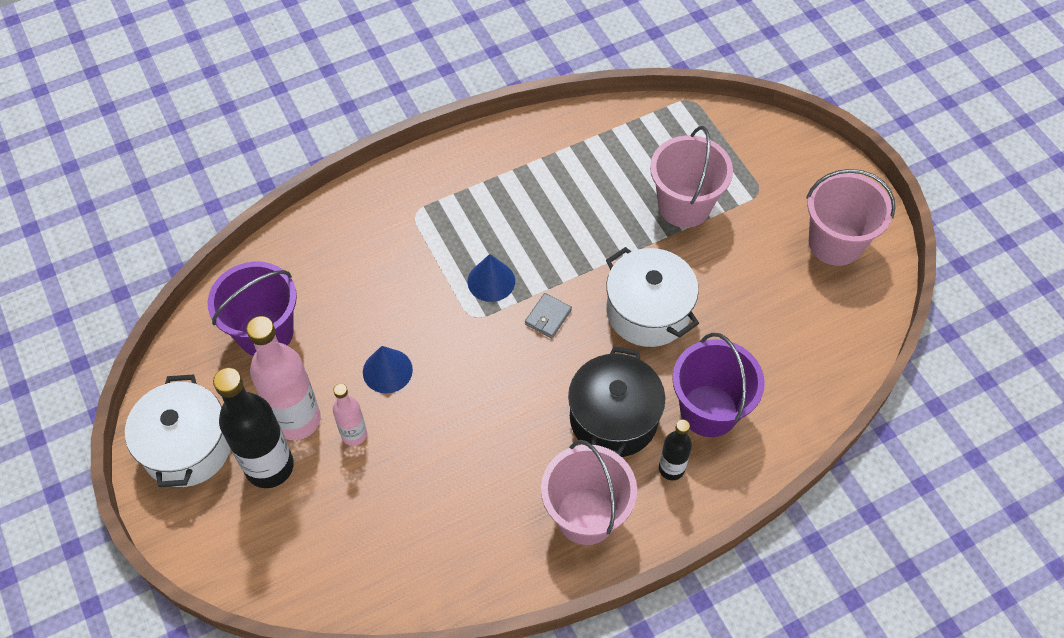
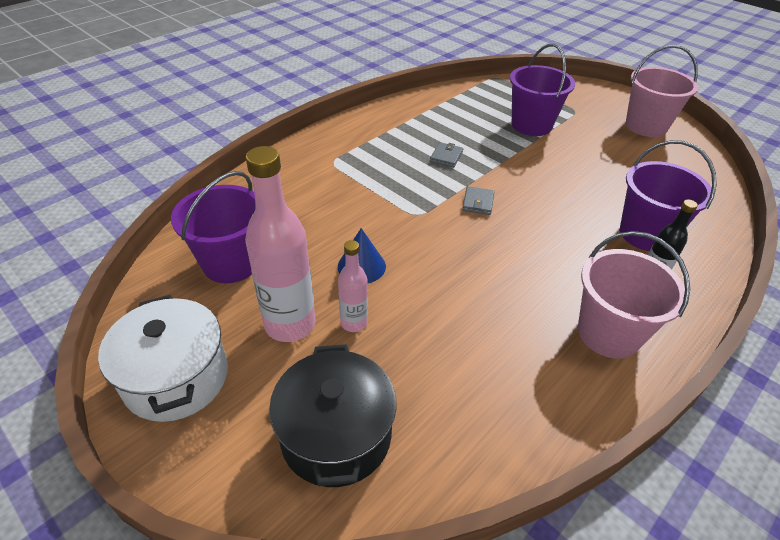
camera: 20 degrees left, 15 degrees down
black bottle [213,368,294,488] -> none
blue cone [468,254,515,302] -> none
black pot [568,346,665,457] -> black pot moved to [269,344,397,487]
white pot [606,247,699,347] -> none
pink bucket [650,126,733,228] -> purple bucket [510,44,575,136]
none -> grey wallet [430,142,463,168]

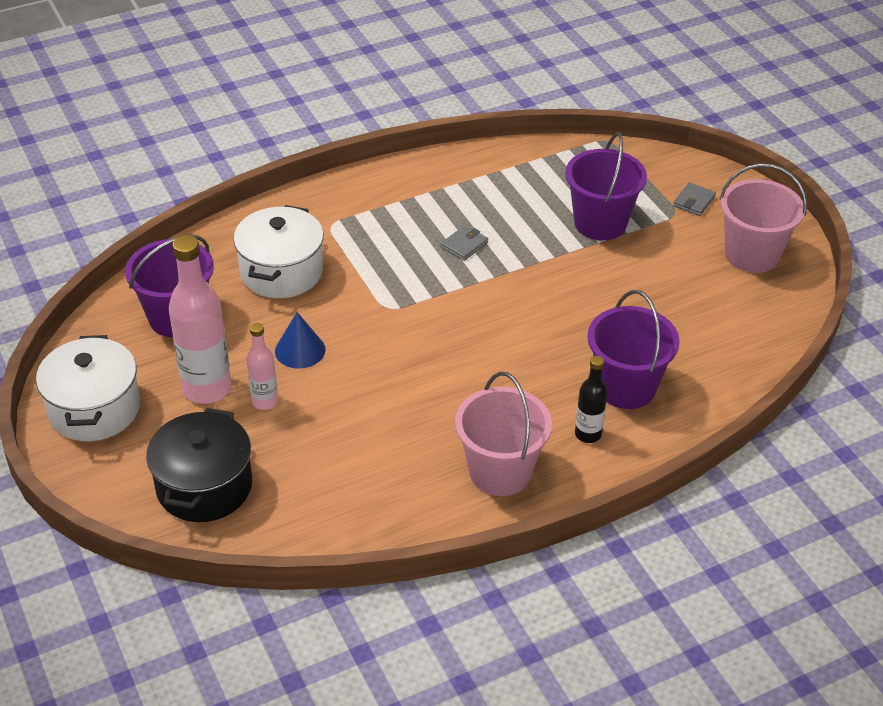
camera: 20 degrees right, 0 degrees up
grey wallet [462,186,494,215] -> grey wallet moved to [673,183,716,216]
none -> white pot [233,205,324,298]

